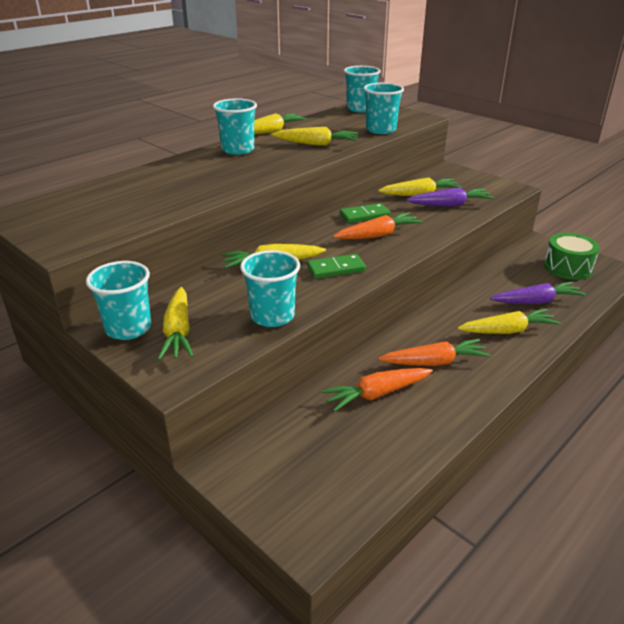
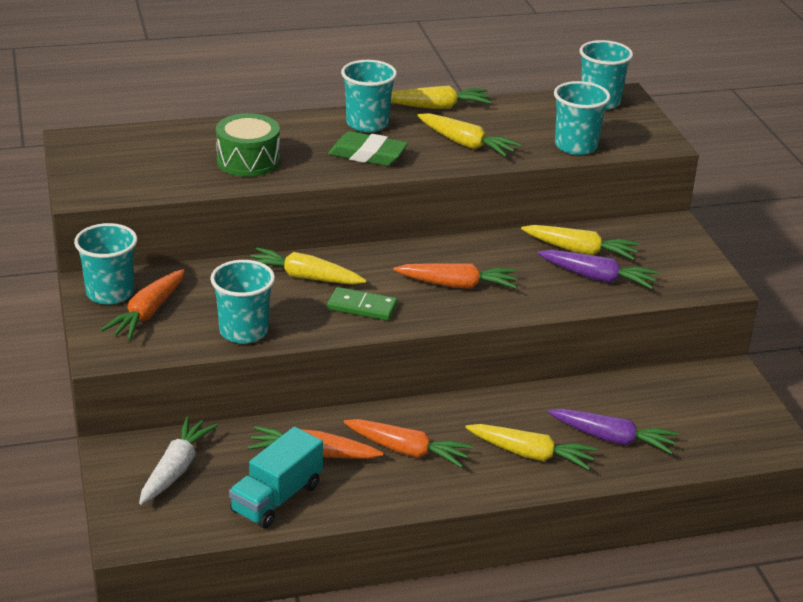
camera: 30 degrees right, 0 degrees up
yellow carrot [158,287,193,360] -> orange carrot [100,269,185,340]
green domino [340,203,391,223] -> none
green drum [544,233,600,280] -> green drum moved to [216,113,280,177]
none -> white carrot [139,417,218,505]
none -> turquoise truck [229,427,323,528]
none -> green eraser [328,131,408,166]

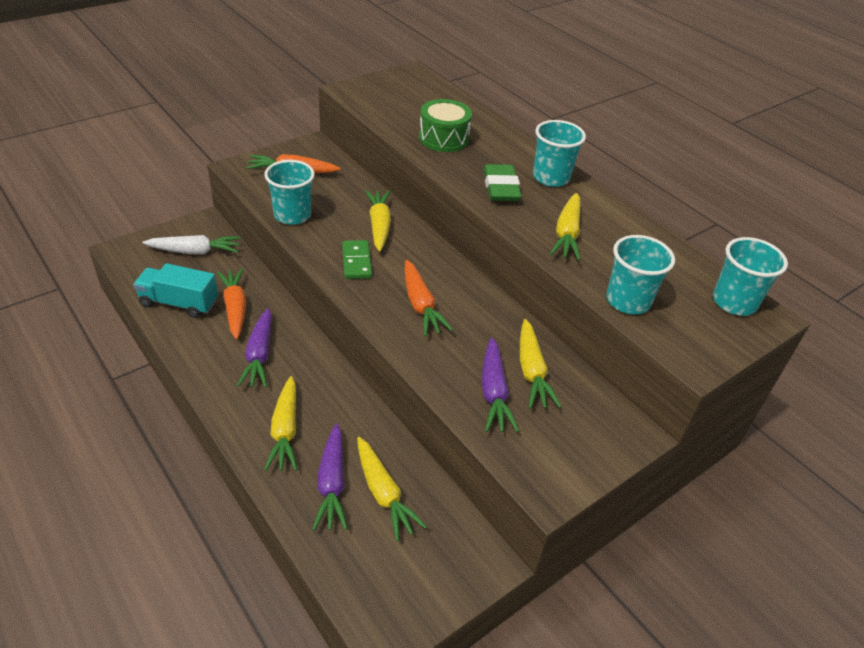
camera: 65 degrees right, 10 degrees up
turquoise cup [74,223,138,305] -> none
orange carrot [344,419,473,468] -> purple carrot [237,308,272,388]
yellow carrot [391,85,492,109] -> yellow carrot moved to [357,437,427,541]

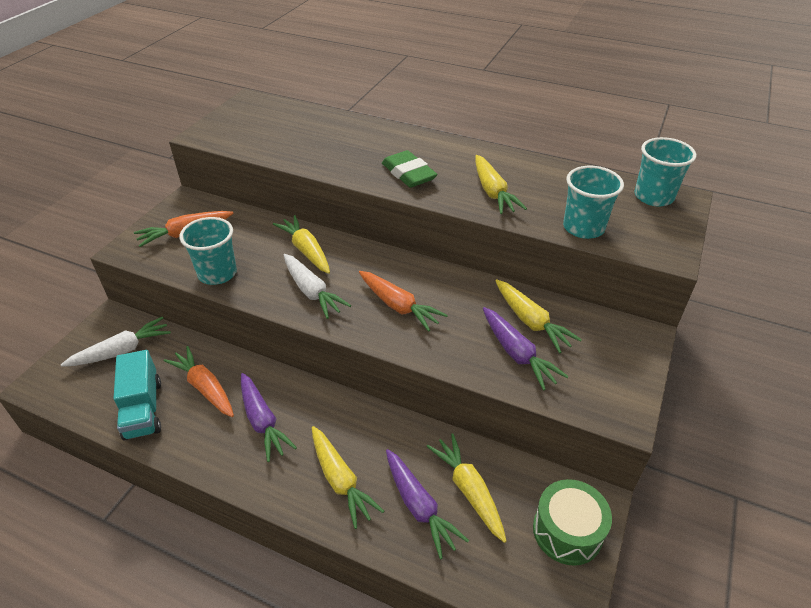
camera: 25 degrees left, 0 degrees up
turquoise truck [133,263,218,318] -> turquoise truck turned 90 degrees counterclockwise [113,350,161,440]
green domino [342,240,372,279] -> white carrot [284,254,351,319]
yellow carrot [357,437,427,541] -> yellow carrot turned 150 degrees counterclockwise [426,433,507,543]
green drum [419,99,472,152] -> green drum moved to [533,479,612,566]
turquoise cup [533,120,586,187] -> none

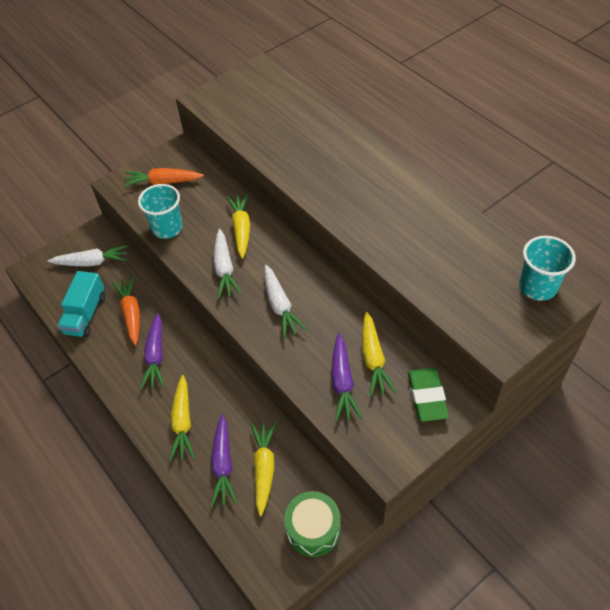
camera: 30 degrees right, 10 degrees up
orange carrot [359,271,448,332] -> white carrot [264,265,307,338]
green eraser [382,150,437,188] -> green eraser moved to [408,367,449,422]
yellow carrot [475,155,527,214] -> none
turquoise cup [563,166,624,239] -> none

